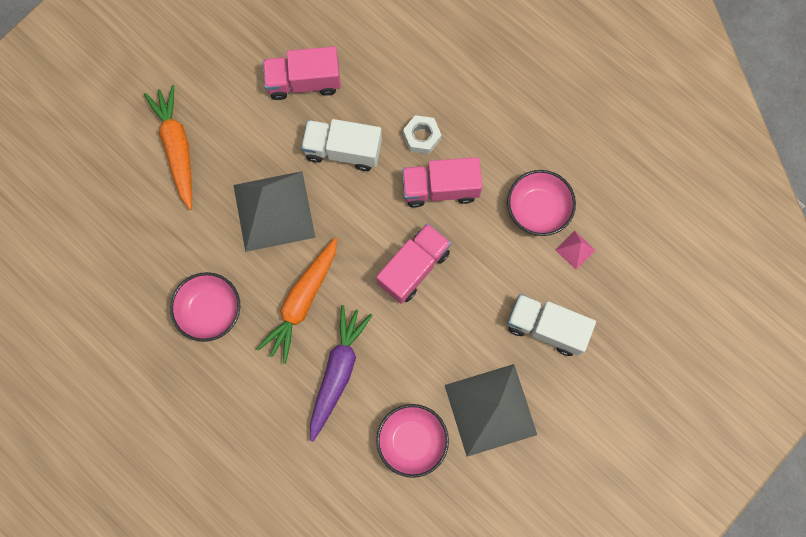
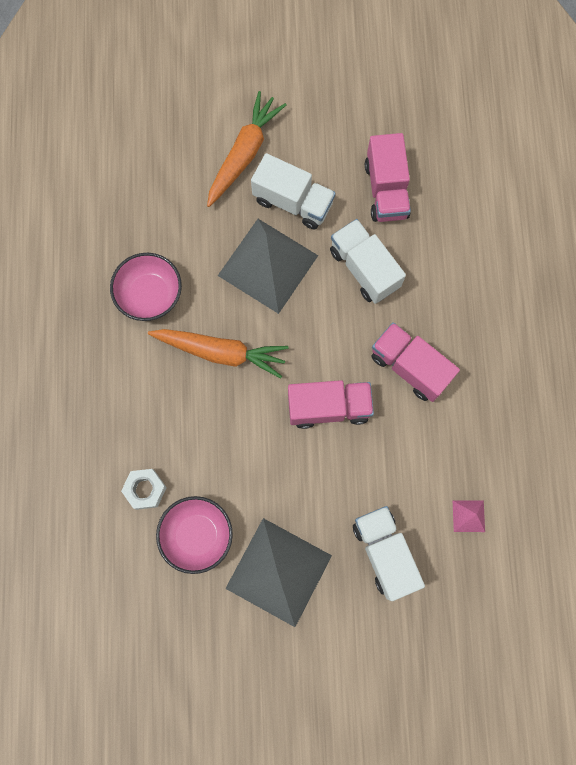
camera: 45 degrees right, 0 degrees up
orange carrot [257,237,337,364] -> orange carrot turned 150 degrees counterclockwise [148,329,289,378]
pink truck [263,46,341,100] -> pink truck turned 135 degrees counterclockwise [365,133,411,222]
purple carrot [310,305,373,442] -> none
white nut [403,115,441,154] -> white nut moved to [121,469,167,510]
pink bowl [507,170,576,236] -> none
none -> white truck [251,153,336,229]

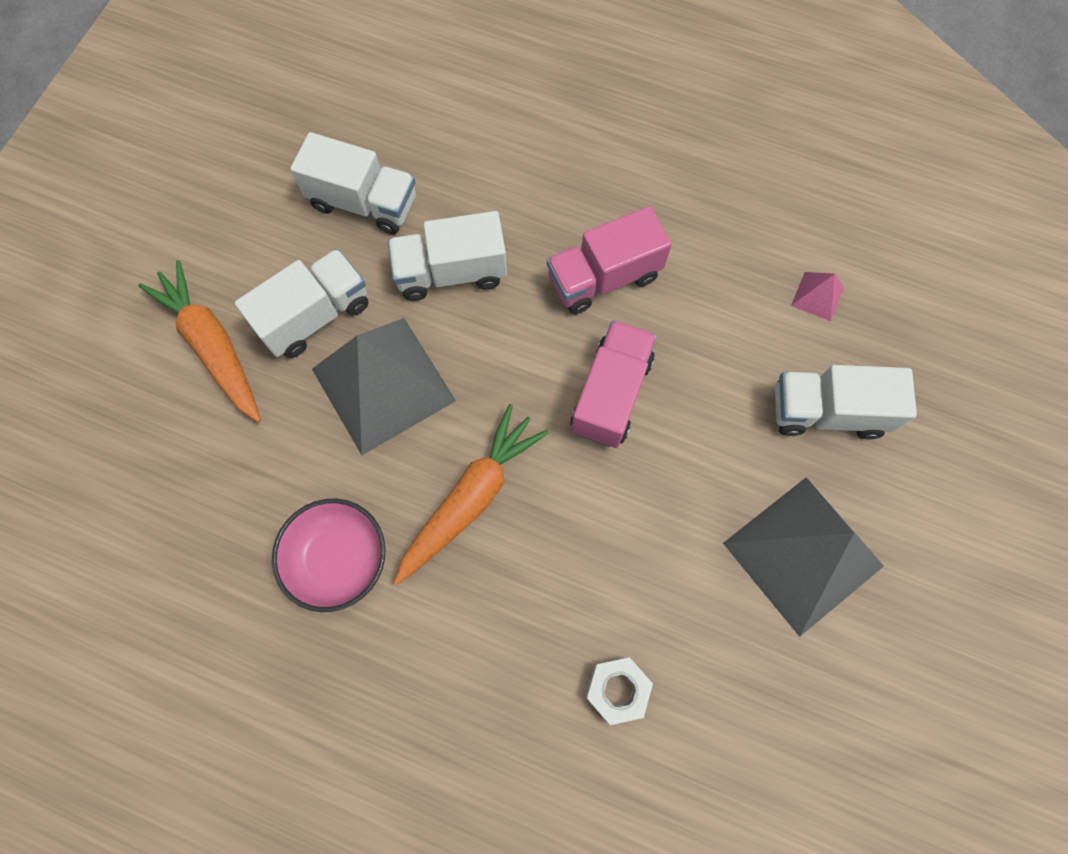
camera: 65 degrees left, 5 degrees down
pink bowl [156,496,233,574] -> none
pink truck [365,133,411,222] -> white truck [290,132,416,234]

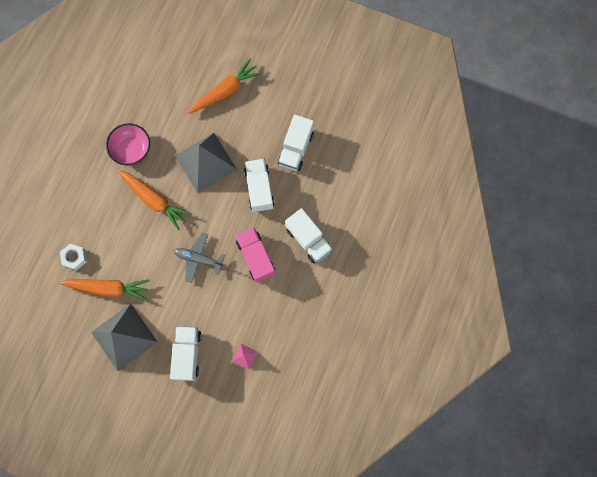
camera: 90 degrees right, 5 degrees up
white truck [235,249,368,358] -> white truck moved to [285,208,333,263]
pink truck [571,320,657,448] -> grey plane [173,233,225,283]
none -> orange carrot [59,279,150,301]

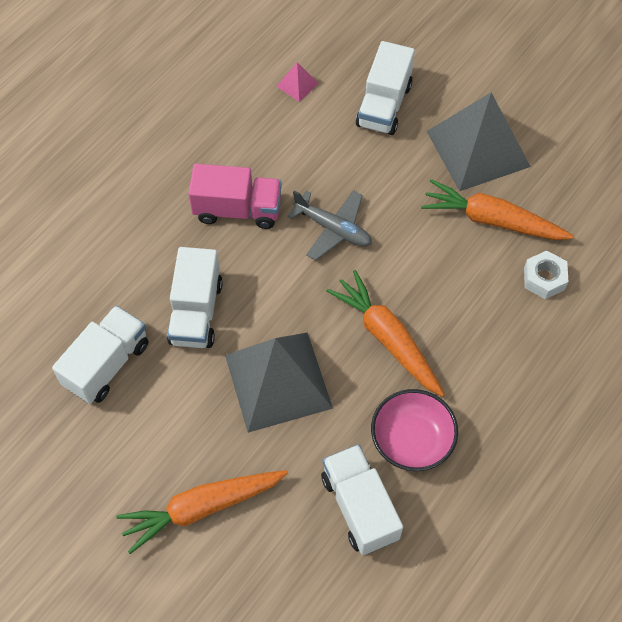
camera: 165 degrees left, 15 degrees down
pink truck [235,227,275,283] -> pink truck turned 75 degrees counterclockwise [188,164,282,229]
white truck [285,208,333,263] -> white truck moved to [321,444,403,555]

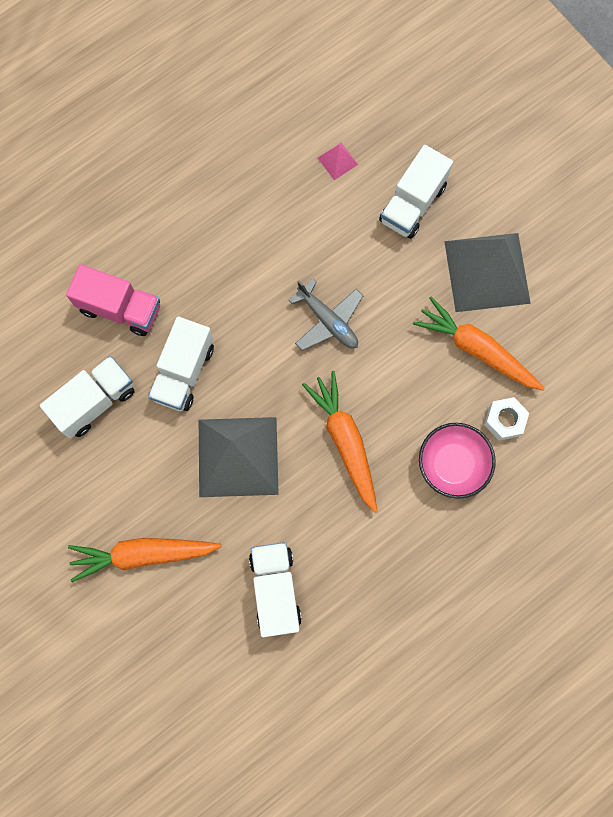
camera: 15 degrees right, 15 degrees up
pink truck [188,164,282,229] -> pink truck moved to [66,264,160,336]
pink bowl [371,389,458,471] -> pink bowl moved to [419,423,496,499]

